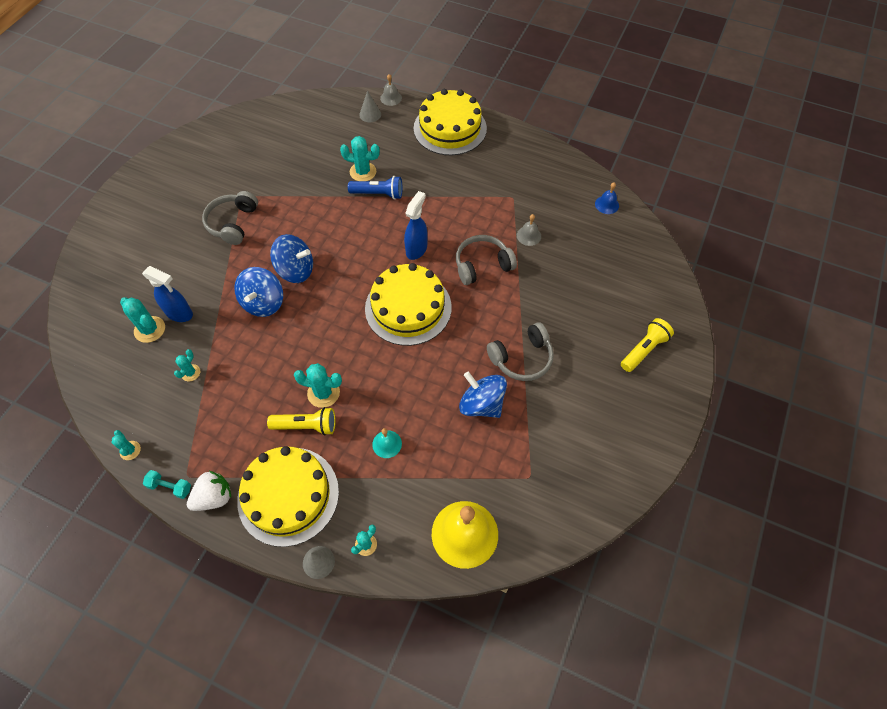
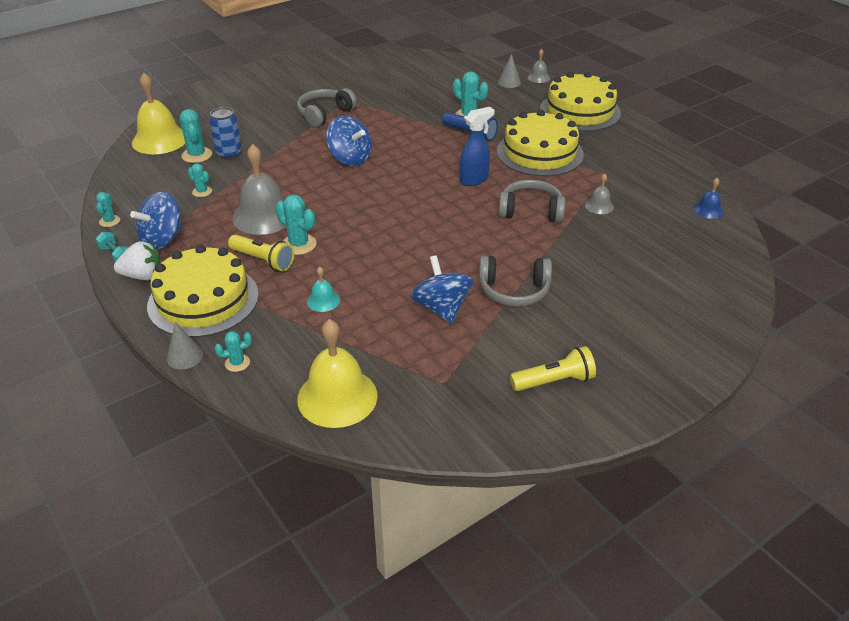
camera: 30 degrees right, 20 degrees down
blue spray bottle [142,266,193,322] -> blue can [209,107,242,159]
turquoise cactus [174,349,200,381] -> turquoise cactus turned 75 degrees clockwise [188,163,212,197]
blue spinning top [234,267,283,317] -> blue spinning top moved to [130,192,183,250]
yellow cake [365,263,452,346] -> yellow cake moved to [497,110,584,177]
yellow flashlight [621,318,674,372] -> yellow flashlight moved to [510,346,596,391]
none -> yellow bell [132,73,185,154]
none -> grey bell [232,144,286,235]

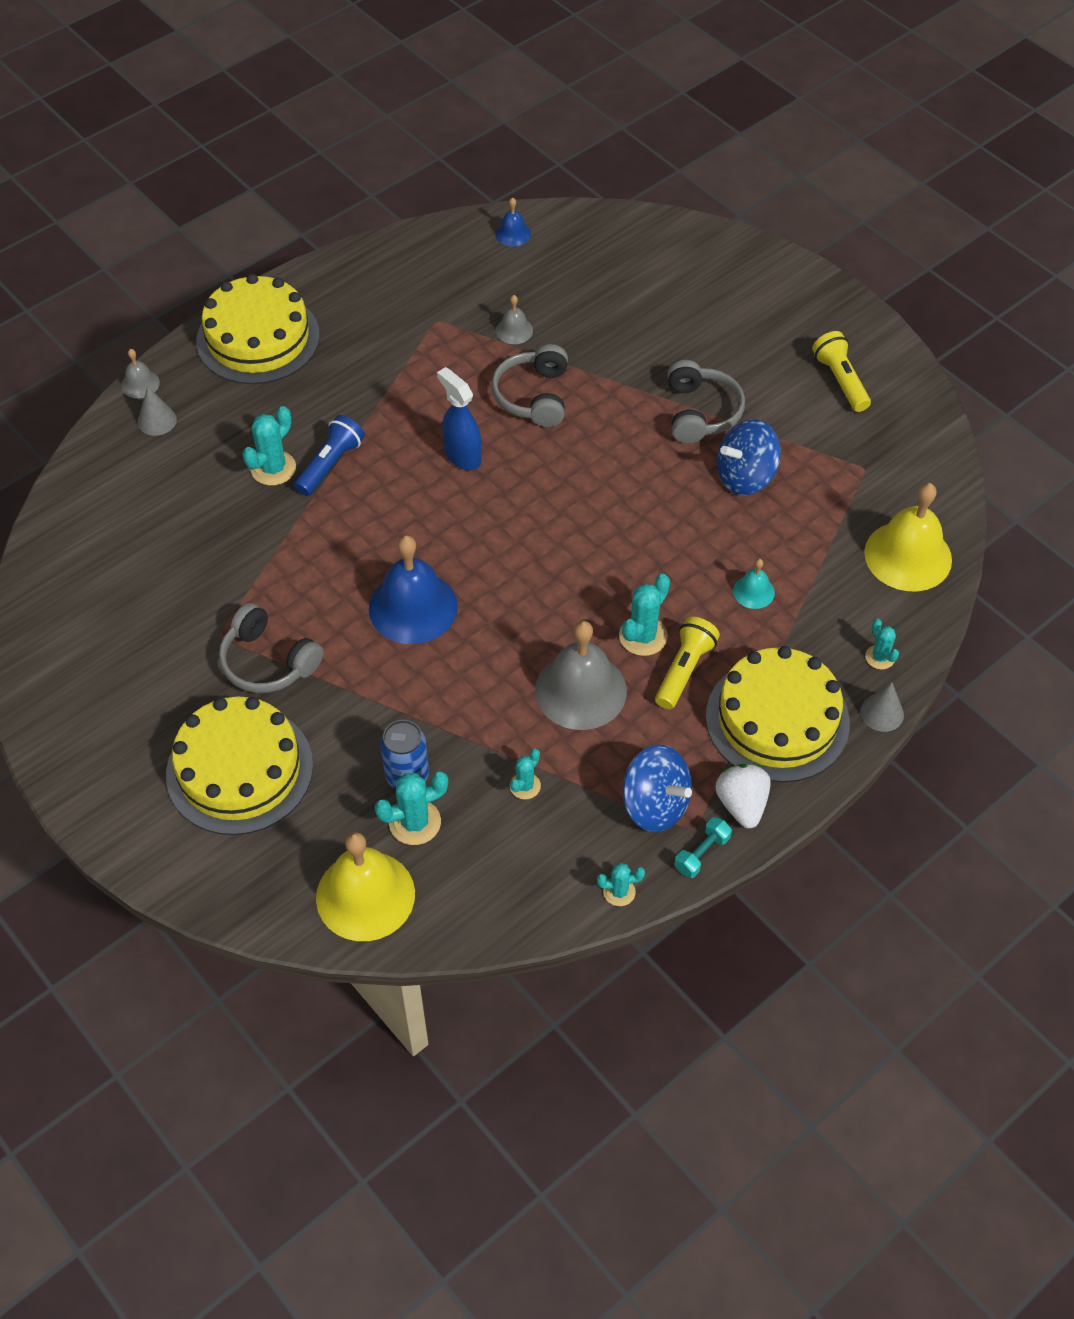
camera: 95 degrees left, 15 degrees up
blue spinning top [326,116,372,166] -> blue bell [369,535,458,644]
yellow cake [497,110,584,177] -> yellow cake moved to [166,697,313,835]

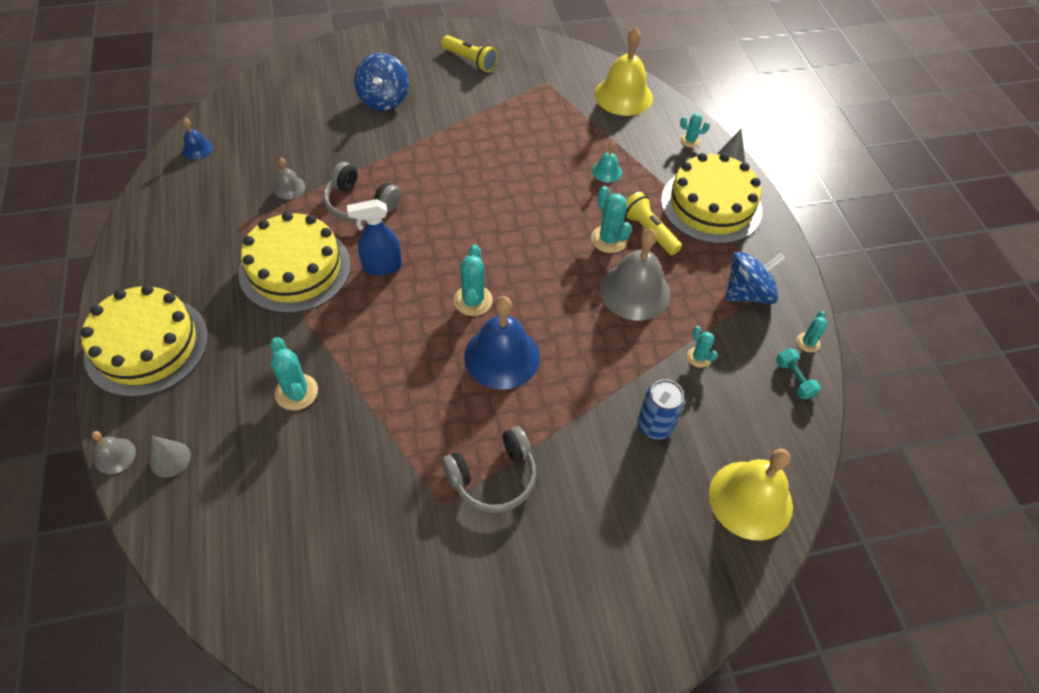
camera: 65 degrees left, 0 degrees up
yellow cake [166,697,313,835] -> yellow cake moved to [238,212,351,313]
blue flashlight [294,415,365,496] -> none
turquoise cactus [374,772,448,845] -> turquoise cactus moved to [454,245,493,316]
grey headphones [667,360,745,443] -> none
turquoise dumbbell [674,817,732,878] -> turquoise dumbbell moved to [776,349,821,399]
white strawberry [715,764,771,828] -> none
blue spinning top [717,419,781,495] -> blue spinning top moved to [354,53,409,111]
yellow flashlight [812,331,871,412] -> yellow flashlight turned 150 degrees counterclockwise [441,35,498,72]

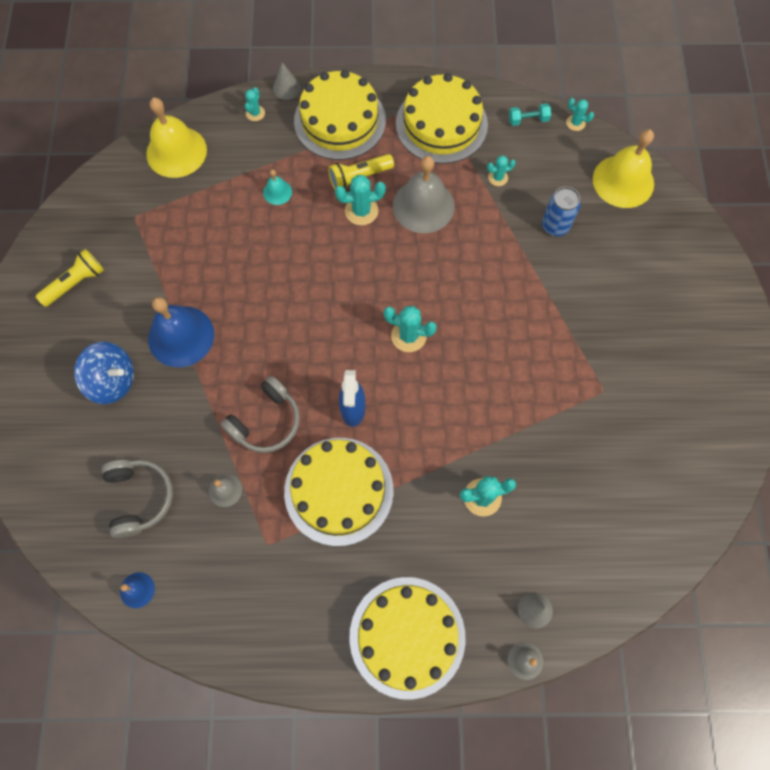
camera: 75 degrees left, 15 degrees up
grey headphones [442,426,536,513] -> grey headphones moved to [102,460,173,538]
blue bell [464,296,540,390] -> blue bell moved to [148,297,214,367]
blue spinning top [726,251,786,304] -> yellow cake [396,73,488,164]
turquoise cactus [796,311,827,352] -> turquoise cactus moved to [566,98,594,131]

